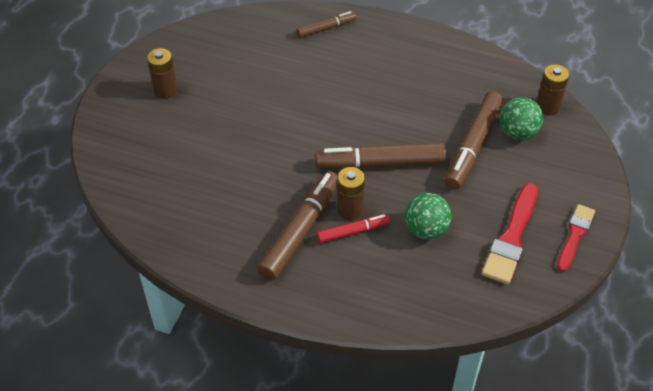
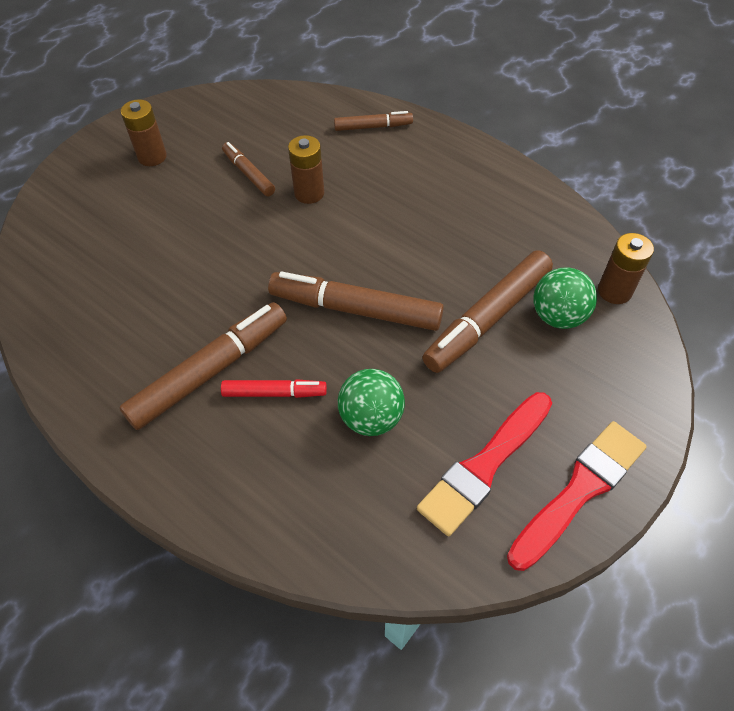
camera: 20 degrees right, 5 degrees up
brown battery [337,167,365,220] -> brown battery moved to [288,135,324,204]
red brush [557,204,595,272] -> red brush [507,421,647,571], size x1.50
none -> brown marker [222,142,275,196]

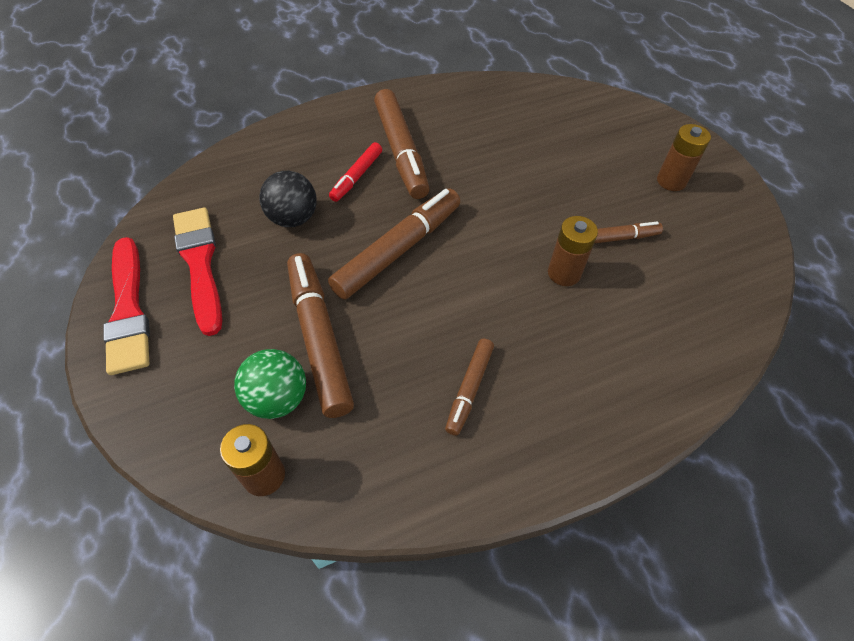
camera: 115 degrees right, 0 degrees up
brown marker [334,111,413,131] -> brown marker moved to [445,339,494,436]
green ball [338,369,405,436] -> black ball [259,171,317,227]

